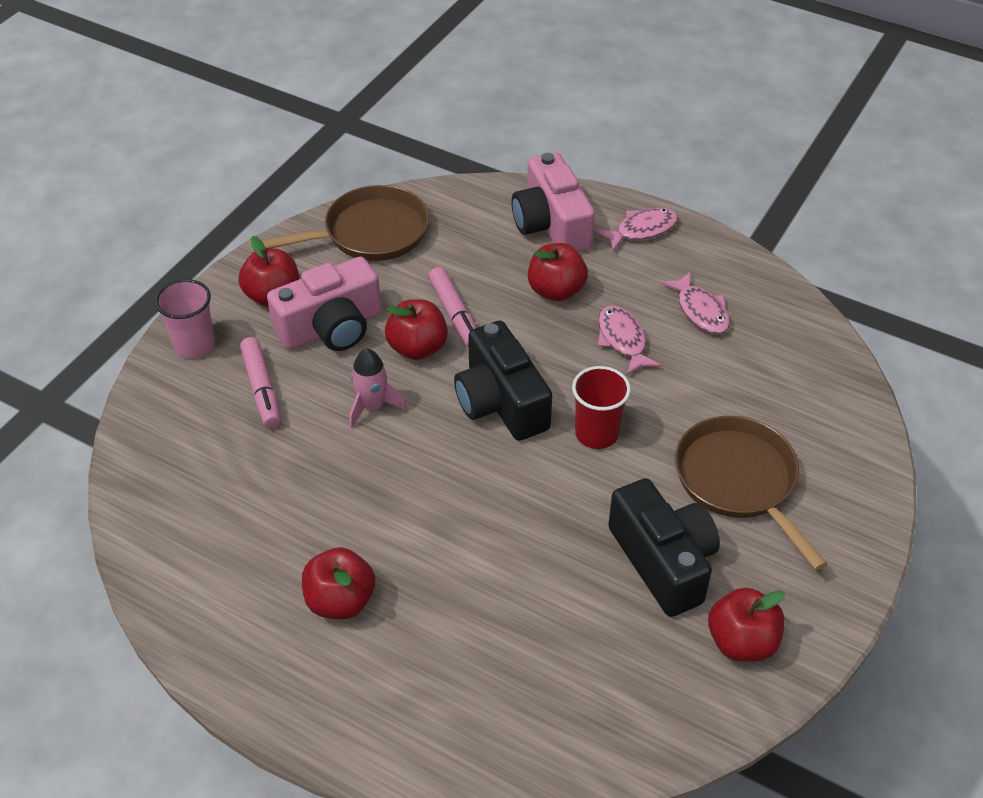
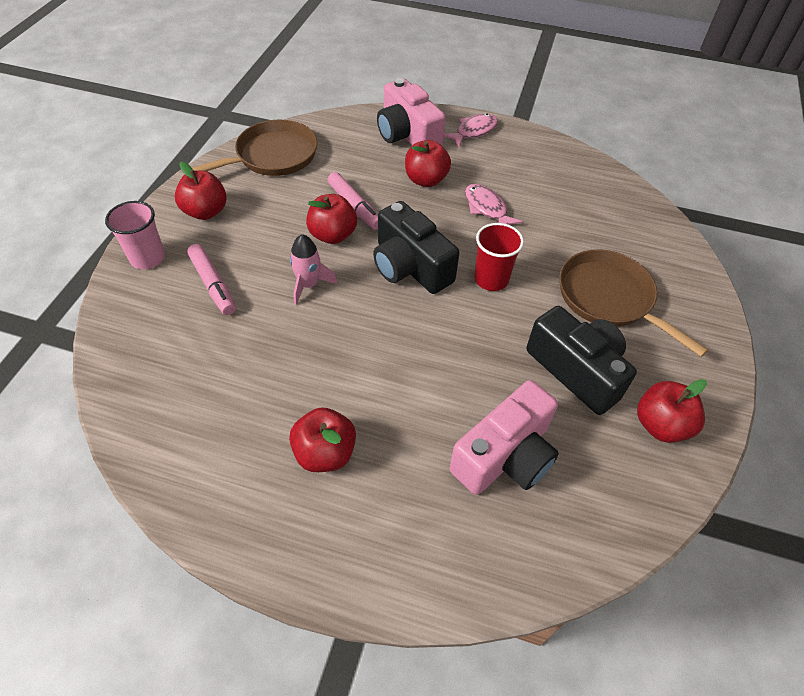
camera: 15 degrees left, 5 degrees up
pink camera [267,257,381,351] -> pink camera moved to [449,380,559,495]
pink fish [660,271,730,334] -> none

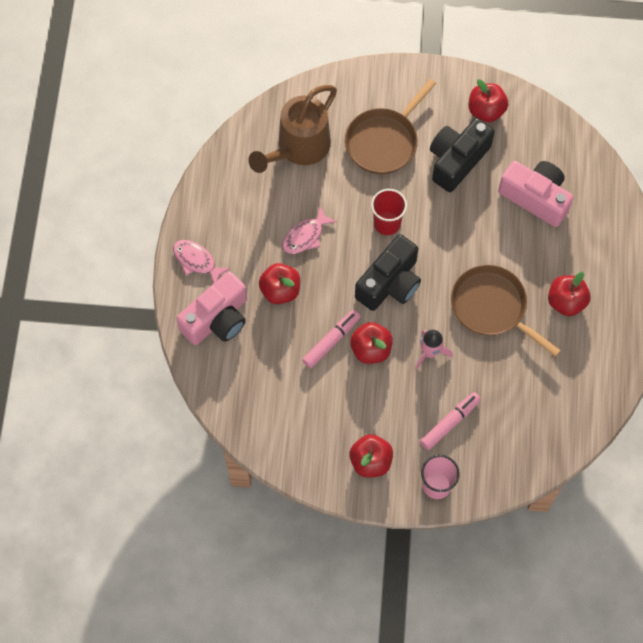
camera: 100 degrees left, 15 degrees up
brown pan [192,120,318,176] -> brown pan moved to [451,265,561,357]
none -> brown watering can [248,85,337,173]

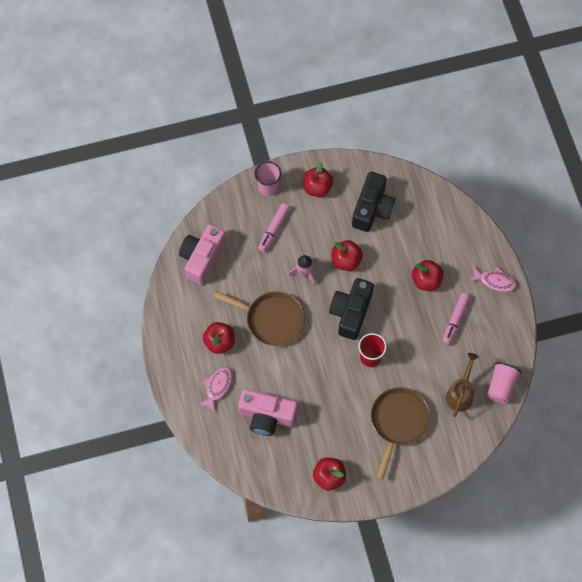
camera: 160 degrees right, 0 degrees up
pink camera [176,271,247,345] -> pink camera moved to [179,224,226,285]
brown watering can [248,85,337,173] -> brown watering can [446,353,479,417], size x0.64
pink fish [283,207,337,254] -> pink fish moved to [198,367,232,413]
pink marker [302,310,360,368] -> pink marker moved to [442,293,470,345]
black camera [430,118,495,192] -> black camera moved to [352,172,395,232]
none -> pink cup [487,362,521,403]

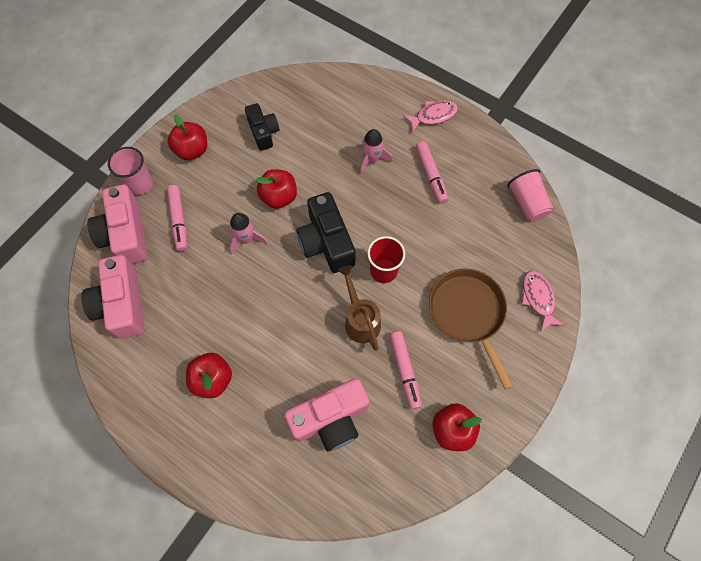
camera: 40 degrees left, 0 degrees up
pink fish [198,367,232,413] -> pink fish moved to [522,271,565,332]
brown pan [213,291,305,346] -> none
black camera [352,172,395,232] -> black camera [245,103,279,151], size x0.63
red apple [412,260,444,291] -> pink rocket [360,129,392,175]
brown watering can [446,353,479,417] -> brown watering can moved to [338,265,381,351]
none -> pink camera [87,184,148,264]
none -> pink marker [389,331,422,410]

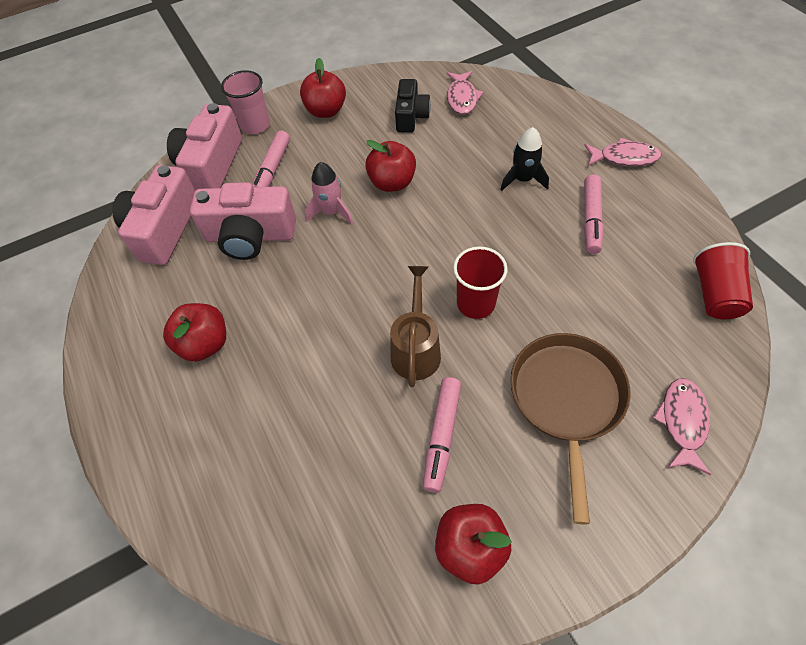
camera: 30 degrees right, 10 degrees down
pink camera [284,378,370,451] -> pink camera moved to [190,182,296,260]
black camera [296,192,356,273] -> none
pink rocket [360,129,392,175] -> black rocket [500,127,549,191]
pink cup [507,169,553,221] -> red cup [693,242,753,319]
none -> pink fish [447,71,483,115]

